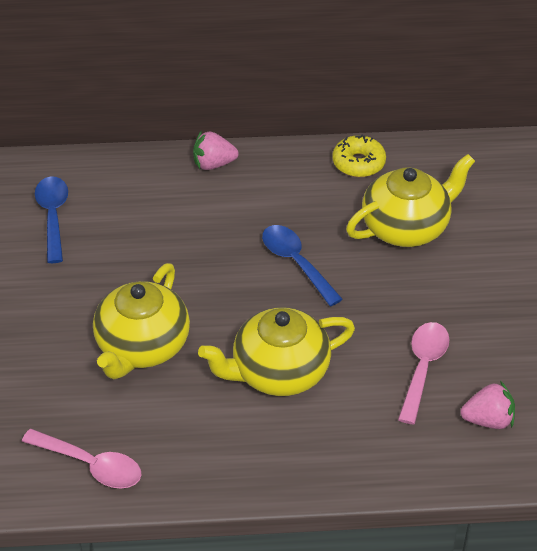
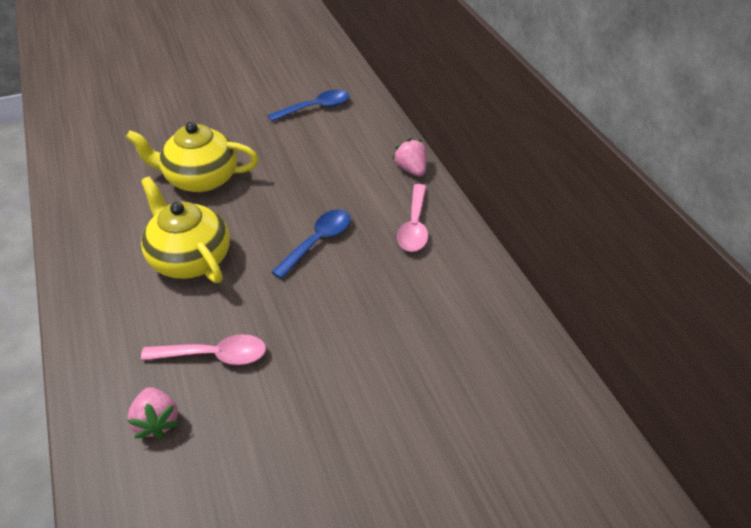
camera: 70 degrees right, 0 degrees up
pink spoon [22,429,141,488] -> pink spoon moved to [397,184,428,252]
yellow donut [332,135,386,177] -> none
yellow teapot [346,154,475,247] -> none

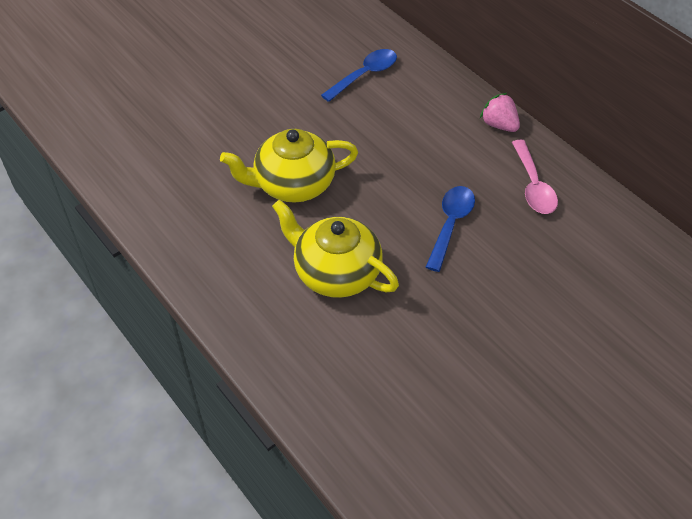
camera: 15 degrees left, 5 degrees up
pink strawberry [127,387,180,439] -> none
pink spoon [141,334,266,365] -> none

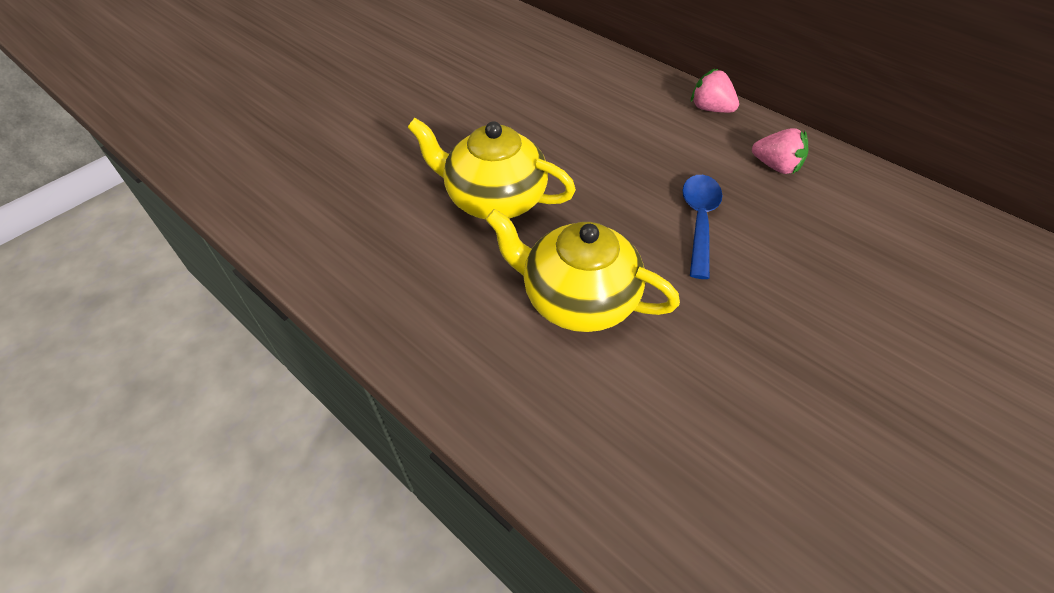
camera: 10 degrees left, 0 degrees up
yellow teapot [220,129,358,203] -> yellow teapot turned 45 degrees clockwise [407,118,576,219]
blue spoon [321,49,397,102] -> none
pink spoon [512,140,558,214] -> pink strawberry [752,128,808,174]

